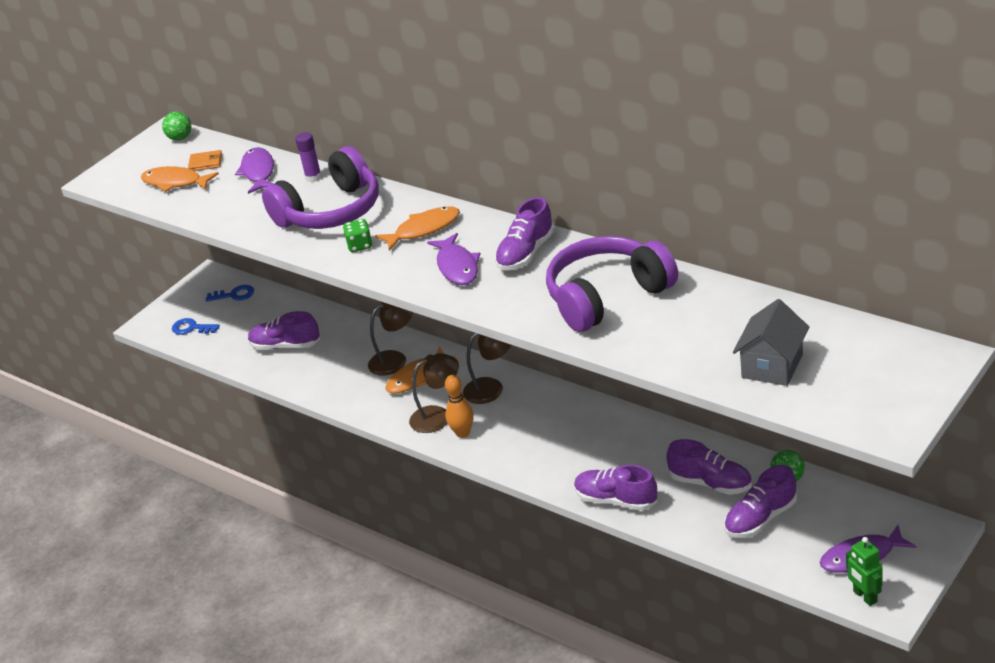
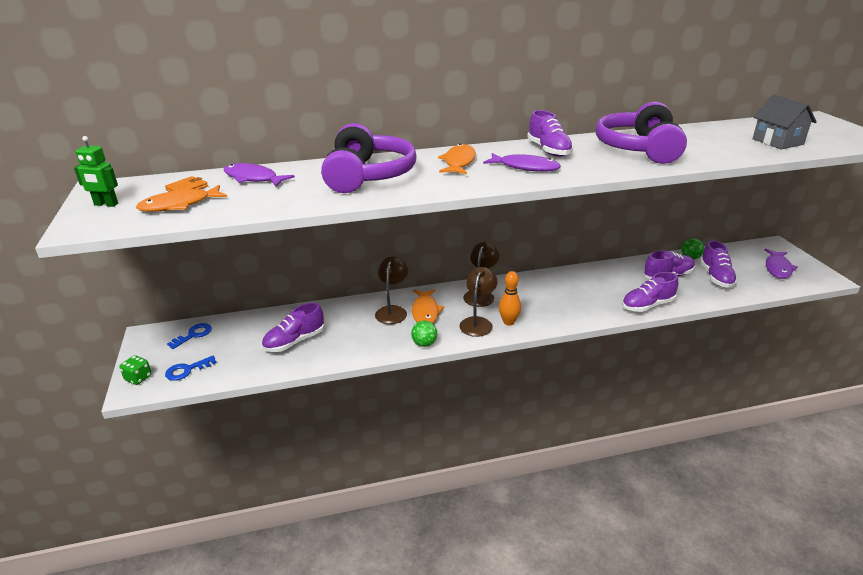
camera: 55 degrees left, 5 degrees down
green ball [162,112,191,140] -> green ball moved to [411,321,437,347]
purple glue stick [295,132,322,182] -> none
green dice [343,219,372,252] -> green dice moved to [119,355,152,385]
green robot [846,537,883,606] -> green robot moved to [74,136,118,207]

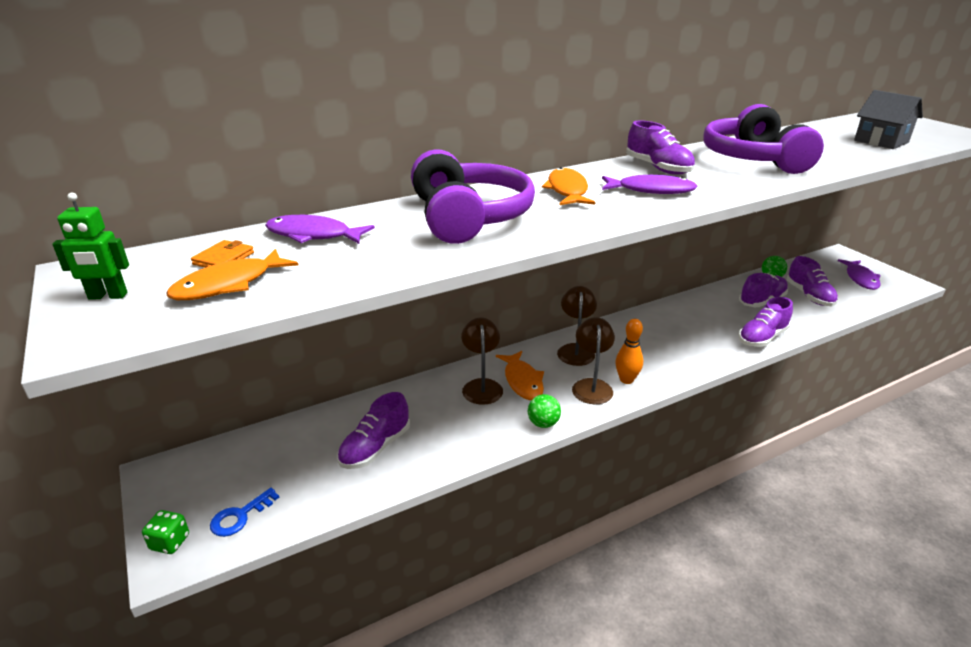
camera: 15 degrees left, 0 degrees up
blue key [167,323,212,349] -> none

